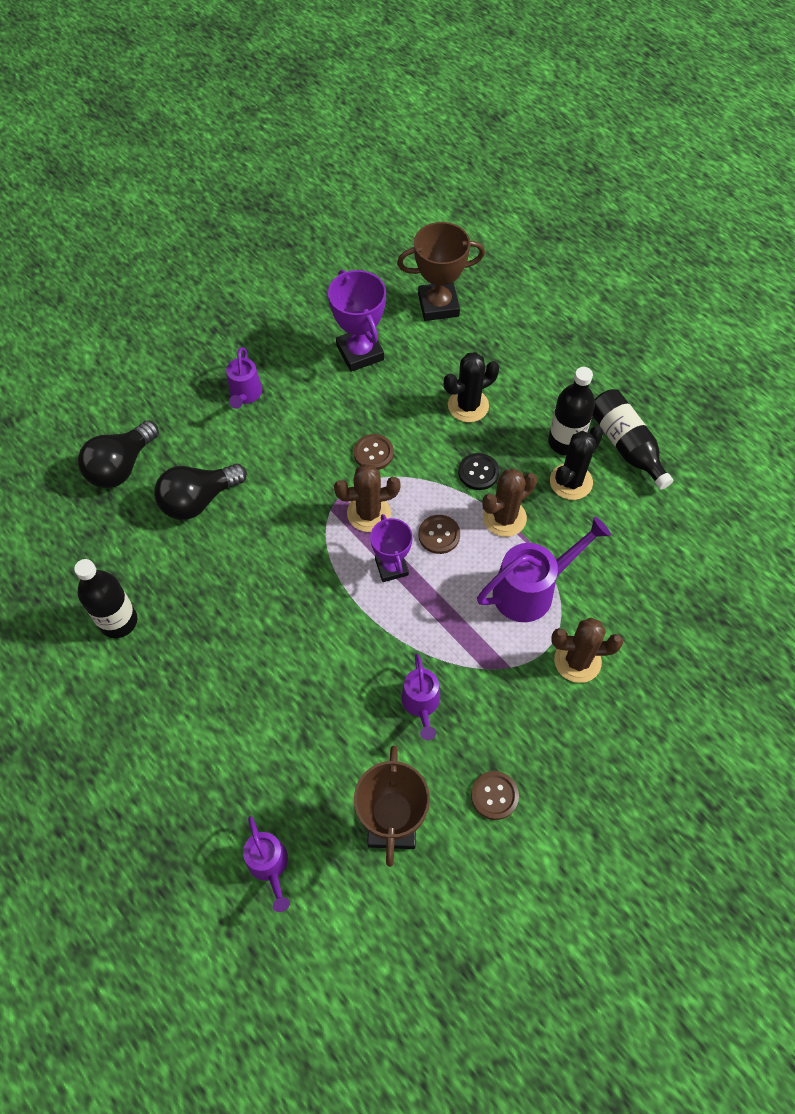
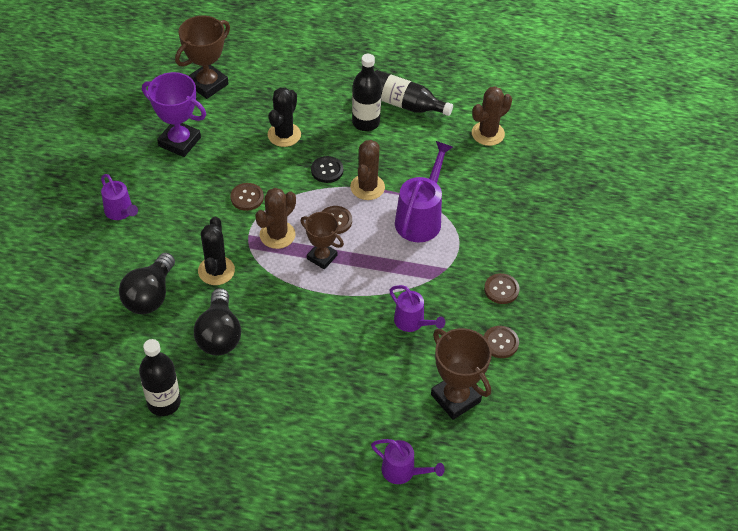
camera: 40 degrees left, 10 degrees down
black light bulb [78,420,159,488] -> black light bulb moved to [194,288,241,355]
purple trophy [370,514,413,582] -> brown trophy [301,212,344,269]
black cactus [550,426,604,500] -> black cactus moved to [198,217,235,285]
brown cactus [551,617,623,683] -> brown cactus moved to [472,86,512,146]
none -> brown button [484,273,520,304]

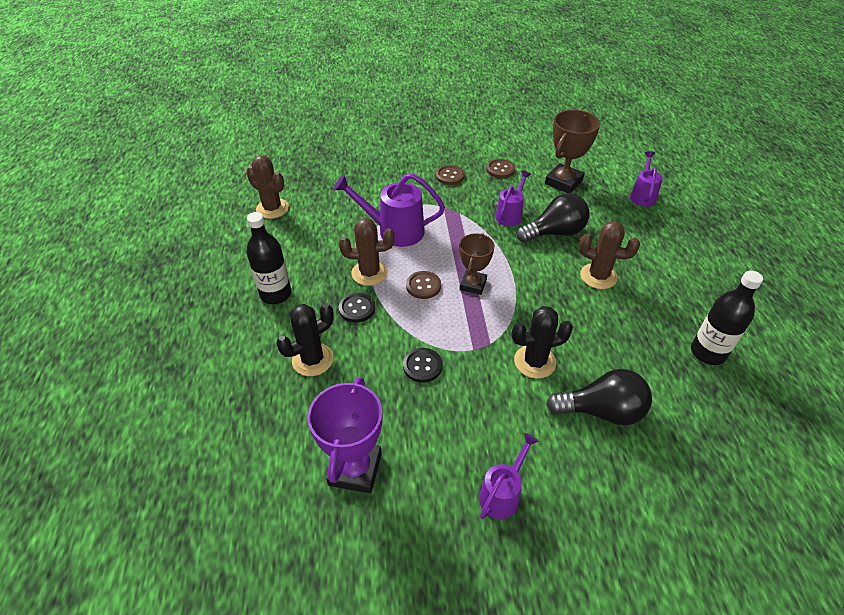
camera: 105 degrees left, 5 degrees down
brown trophy [175,16,230,99] -> none
black light bulb [194,288,241,355] -> black light bulb moved to [517,193,590,243]
brown button [230,183,264,211] -> black button [403,348,443,383]
brown cactus [255,188,296,249] -> brown cactus moved to [579,221,640,289]
black cactus [268,87,301,147] -> black cactus turned 45 degrees counterclockwise [276,304,334,376]
black bottle [375,70,453,116] -> none

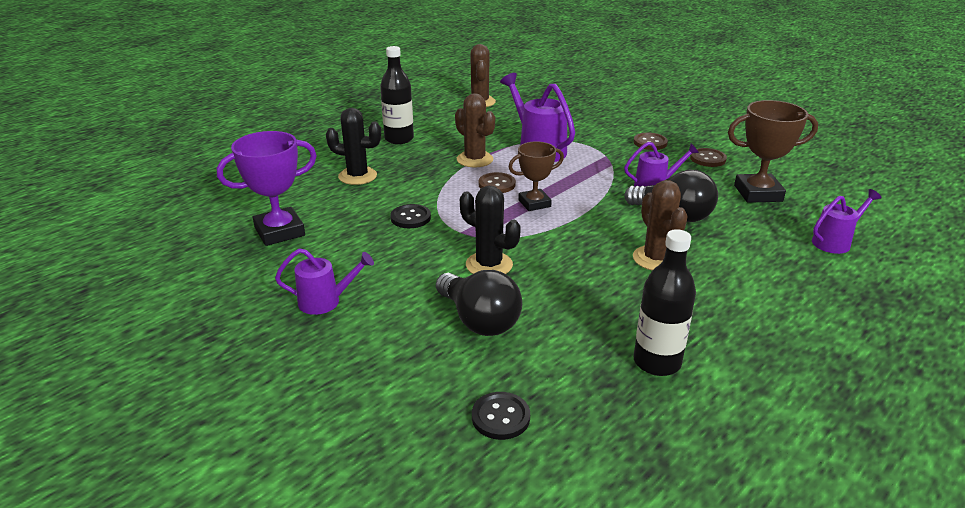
camera: 50 degrees right, 15 degrees down
black button [339,293,375,322] -> black button moved to [472,392,530,440]

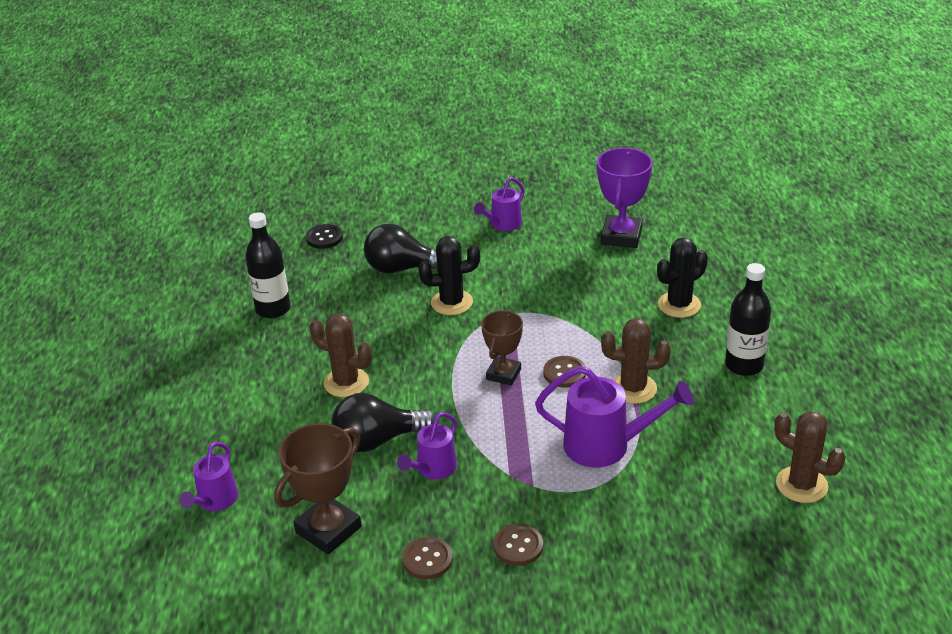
camera: 135 degrees right, 5 degrees up
black button [390,204,431,228] -> none

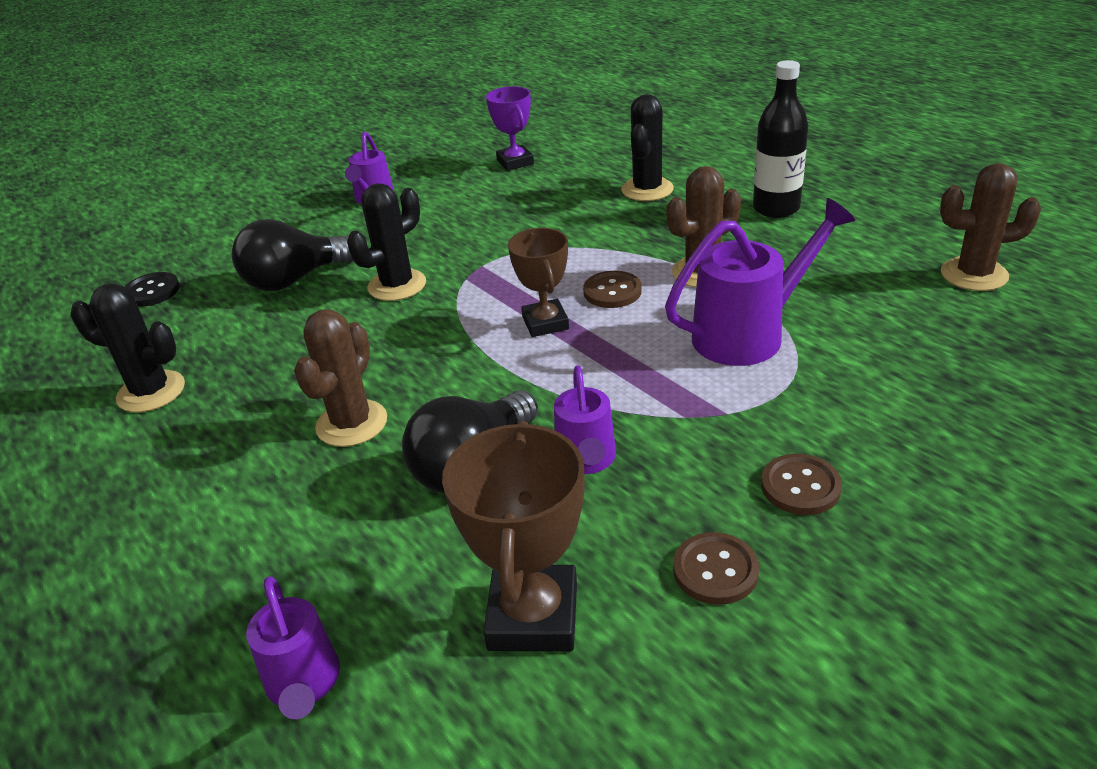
camera: 35 degrees left, 0 degrees up
black bottle [245,212,291,318] -> black cactus [71,283,185,412]
brown cactus [310,314,372,397] -> brown cactus turned 60 degrees counterclockwise [294,309,387,447]
purple trophy [597,148,653,248] -> purple trophy [486,86,534,171], size x0.66

